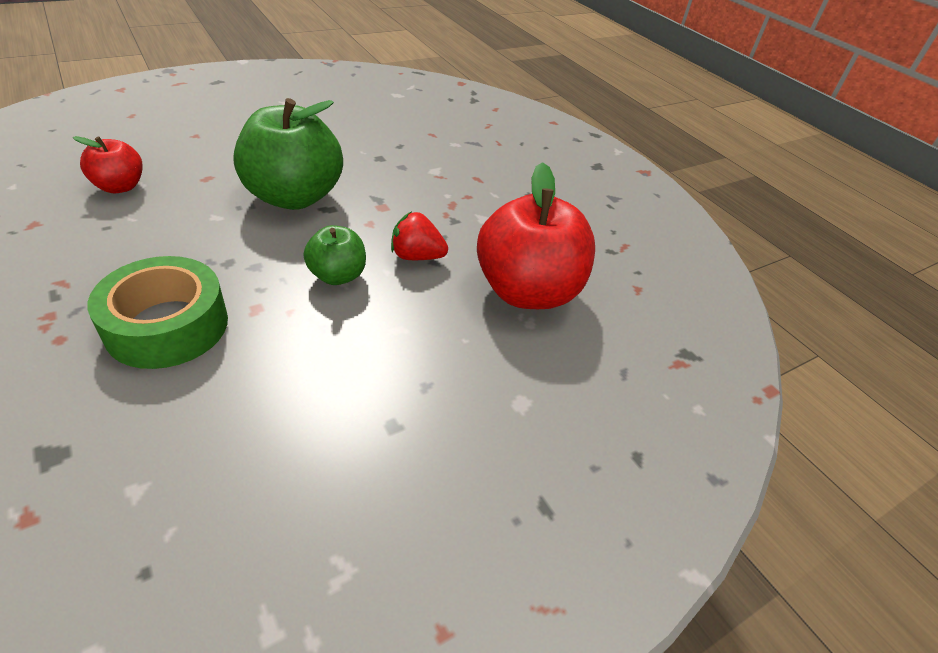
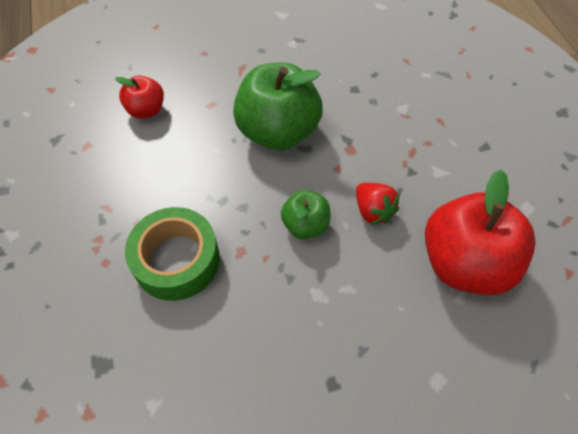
camera: 20 degrees right, 15 degrees up
red strawberry [391,212,448,260] -> red strawberry turned 150 degrees counterclockwise [356,183,400,225]

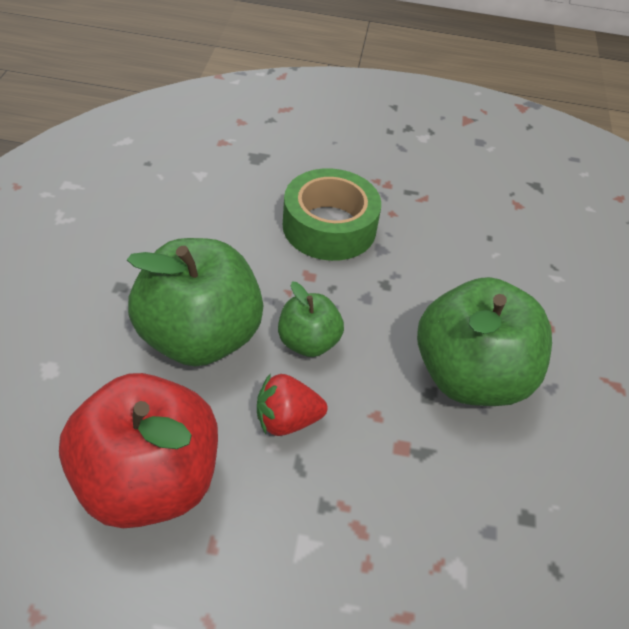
camera: 110 degrees right, 10 degrees down
red apple [115,75,164,119] -> none
none -> green apple [127,238,264,367]

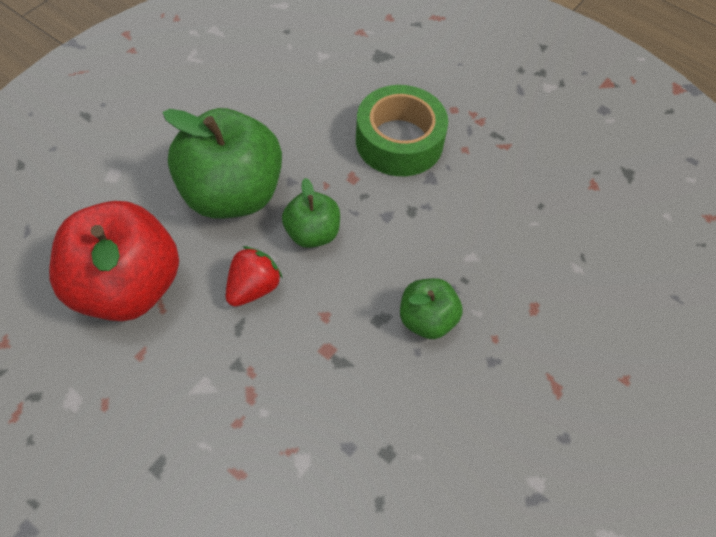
camera: 30 degrees right, 10 degrees up
red strawberry [257,373,328,436] -> red strawberry turned 105 degrees clockwise [226,246,282,307]
green apple [417,277,552,406] -> green apple [400,278,463,339], size x0.52

